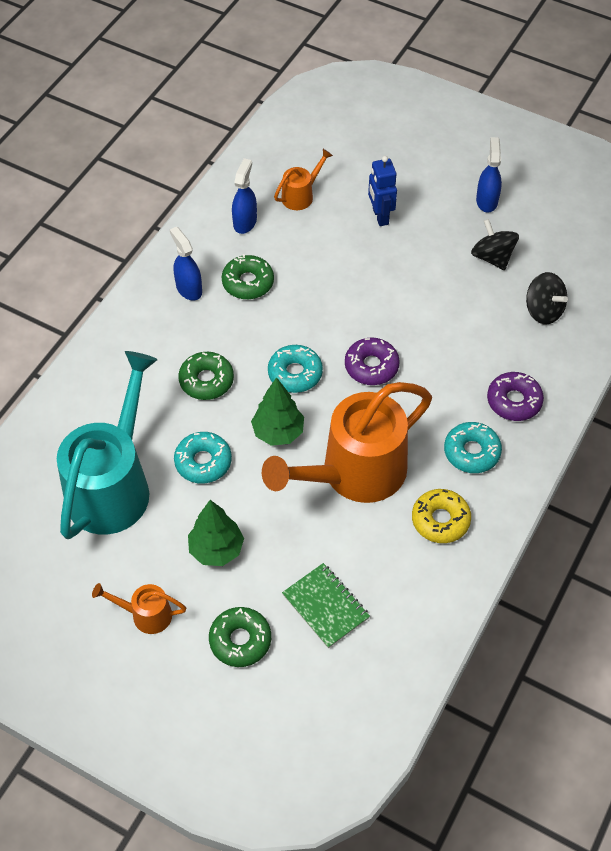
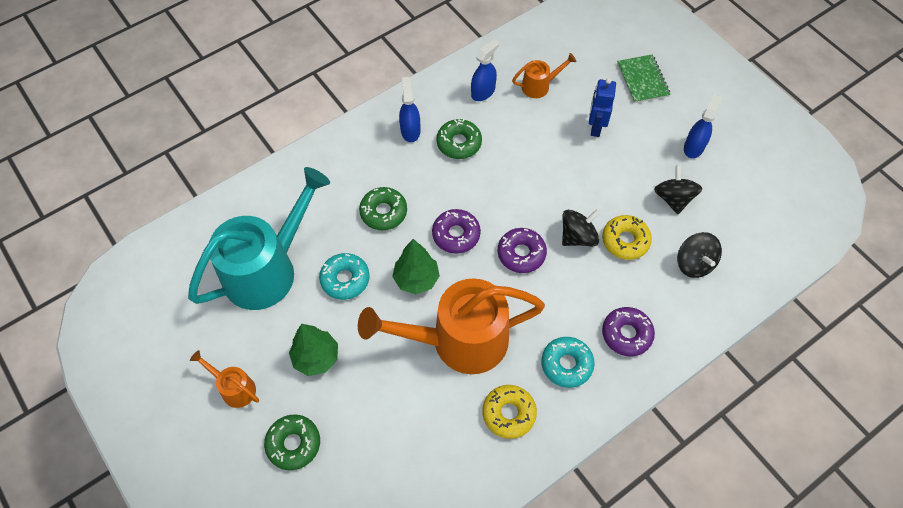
camera: 25 degrees right, 5 degrees up
turquoise donut [268,345,323,393] -> purple donut [432,209,481,254]
green notebook [282,563,370,648] -> green notebook moved to [617,54,671,103]
none -> black spinning top [562,209,600,246]
none -> yellow donut [602,215,652,260]

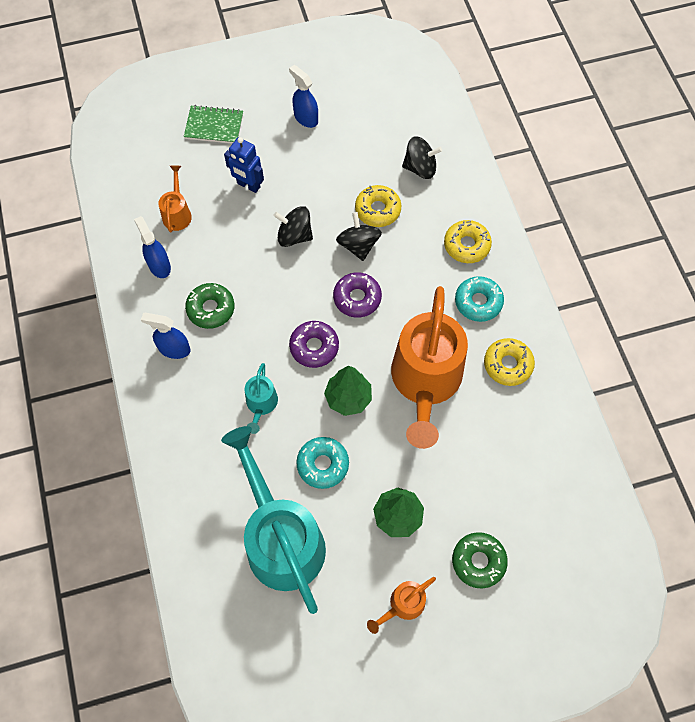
camera: 70 degrees left, 5 degrees up
green donut [359,187,407,230] -> turquoise watering can [245,363,278,434]
purple donut [602,307,655,356] -> yellow donut [444,220,492,263]
black spinning top [654,165,702,214] -> black spinning top moved to [273,206,313,247]

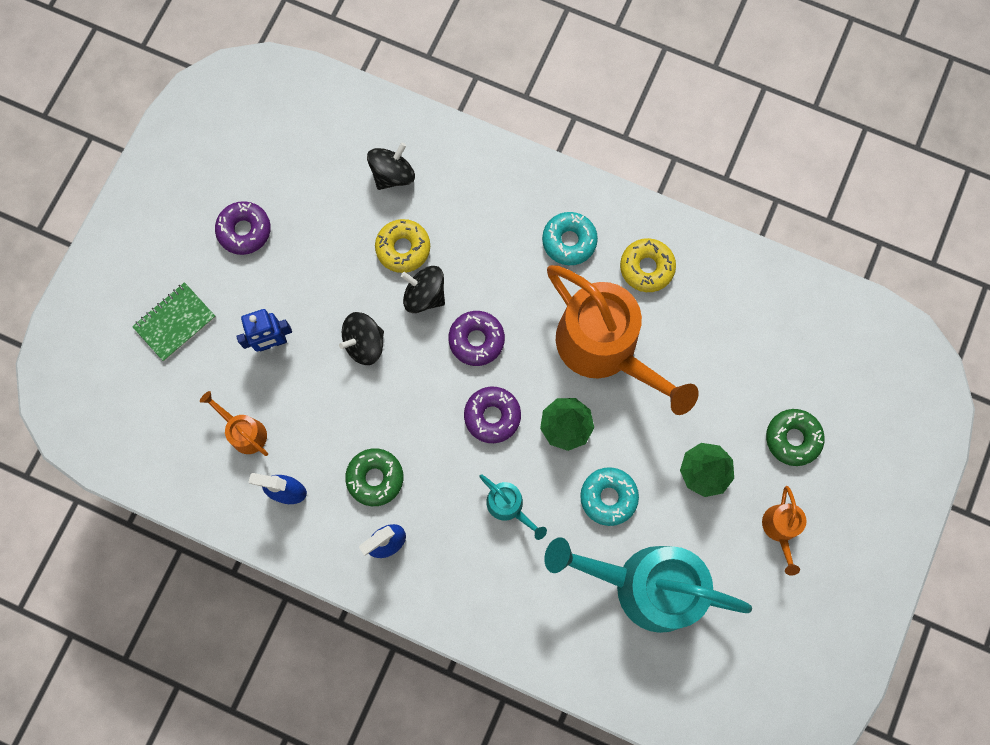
camera: 50 degrees left, 10 degrees up
blue spray bottle [289,65,318,128] -> purple donut [215,201,271,255]
yellow donut [444,220,492,263] -> none

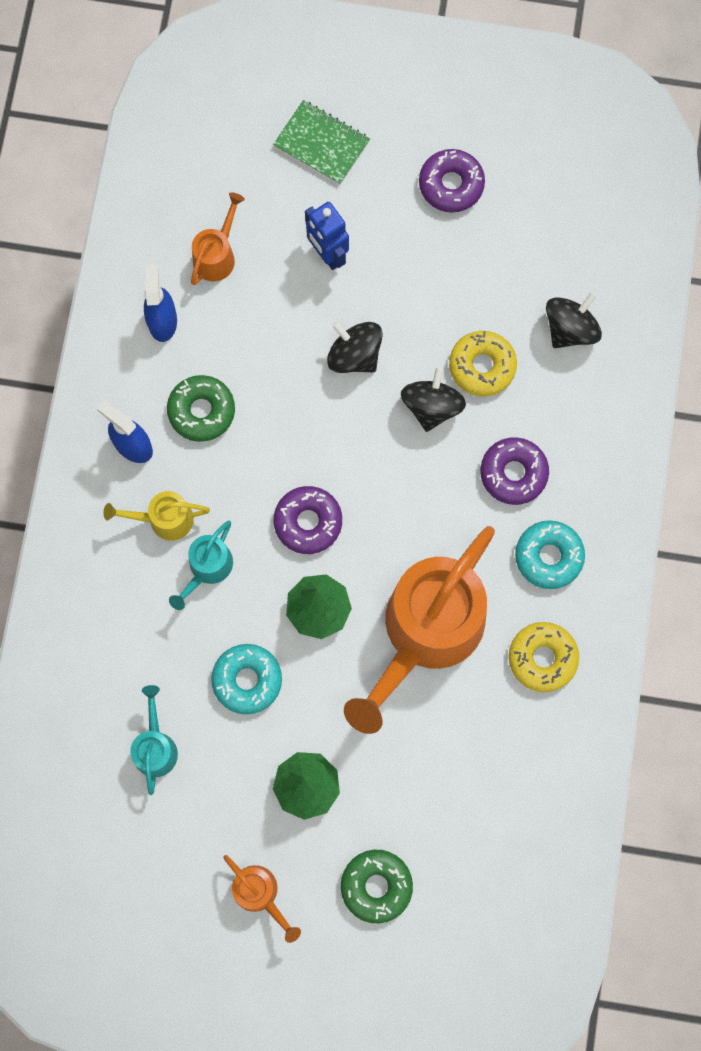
camera: 75 degrees right, 0 degrees up
black spinning top [367,143,415,190] -> black spinning top turned 75 degrees counterclockwise [546,292,602,348]
purple donut [448,311,505,366] -> purple donut moved to [480,437,549,505]
turquoise watering can [544,537,752,633] -> turquoise watering can [130,685,178,795], size x0.44
orange watering can [762,486,806,576] -> orange watering can turned 120 degrees counterclockwise [223,855,301,943]
none -> yellow watering can [103,491,210,541]

